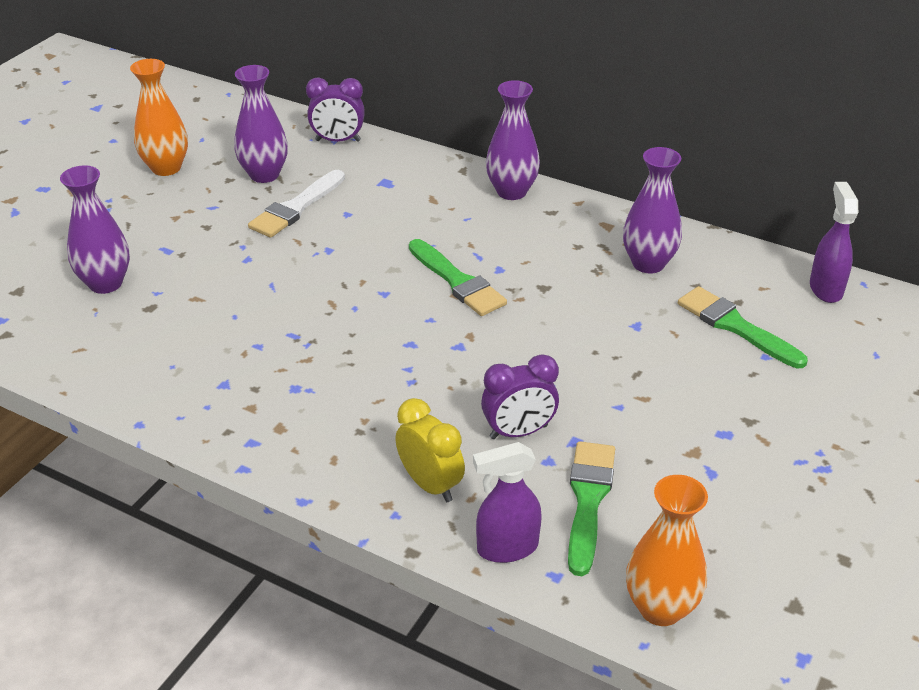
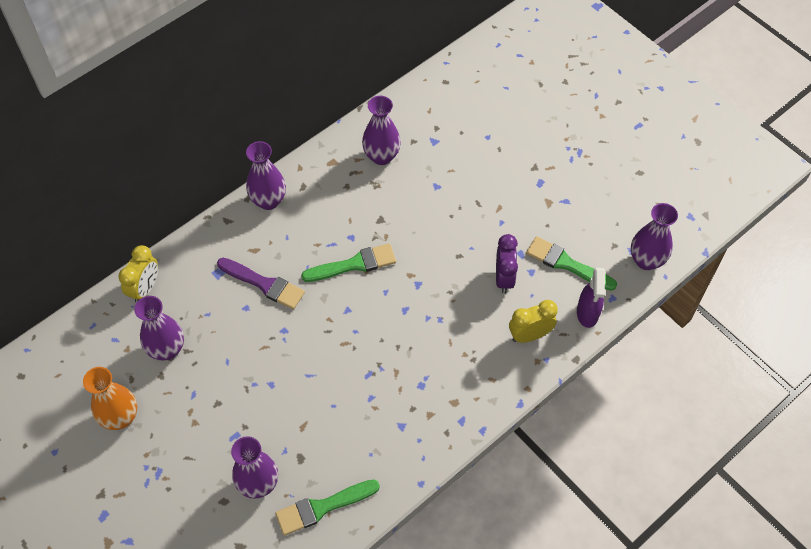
camera: 70 degrees left, 20 degrees up
white brush [248,170,345,238] -> none
purple clock [306,77,365,142] -> yellow clock [118,245,158,303]
orange vase [626,475,708,626] -> purple vase [631,203,678,270]
green brush [678,286,808,368] -> green brush moved to [275,480,380,536]
purple spray bottle [810,182,858,303] -> none
none -> purple brush [217,258,305,309]

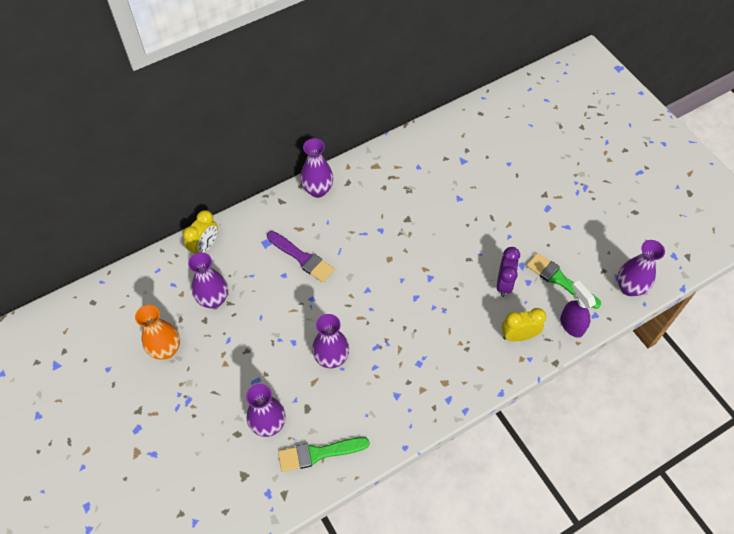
camera: 10 degrees right, 0 degrees up
green brush [301,244,396,282] -> none
purple vase [362,96,401,165] -> purple vase moved to [312,314,349,368]
purple spray bottle [577,267,605,328] -> purple spray bottle turned 135 degrees clockwise [560,281,596,338]

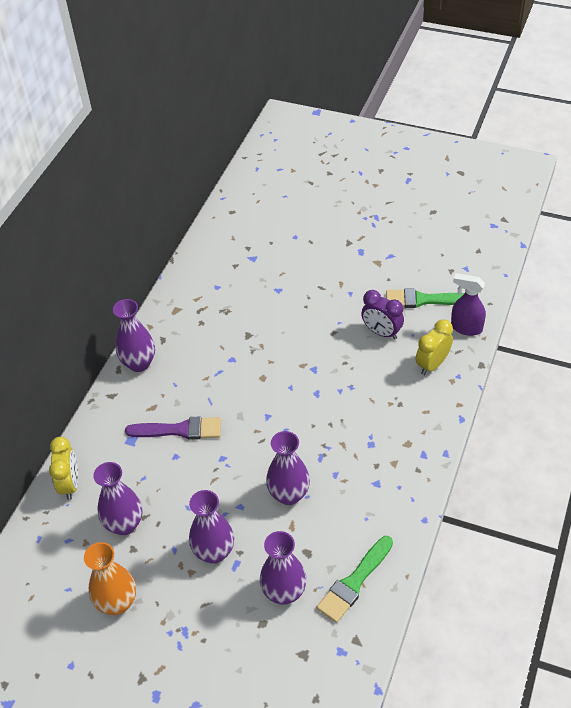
camera: 35 degrees left, 10 degrees down
purple clock [497,247,520,297] -> purple clock turned 150 degrees clockwise [361,290,404,340]
purple vase [617,240,665,296] -> purple vase moved to [189,490,234,564]

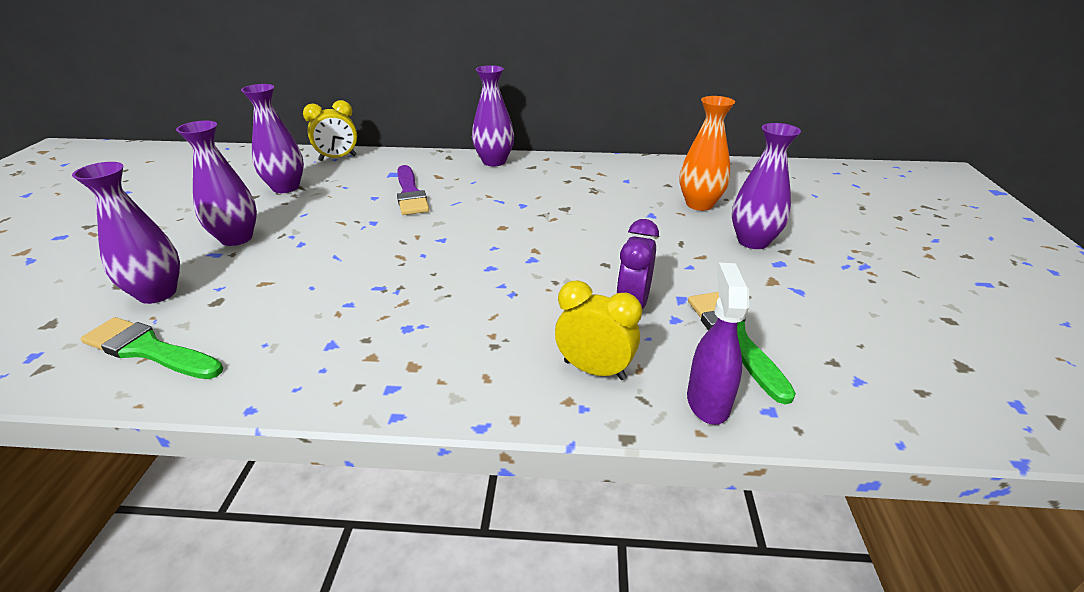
camera: 70 degrees right, 15 degrees down
orange vase [84,542,136,615] -> orange vase moved to [679,96,735,211]
purple vase [266,431,310,505] -> purple vase moved to [732,123,801,249]

